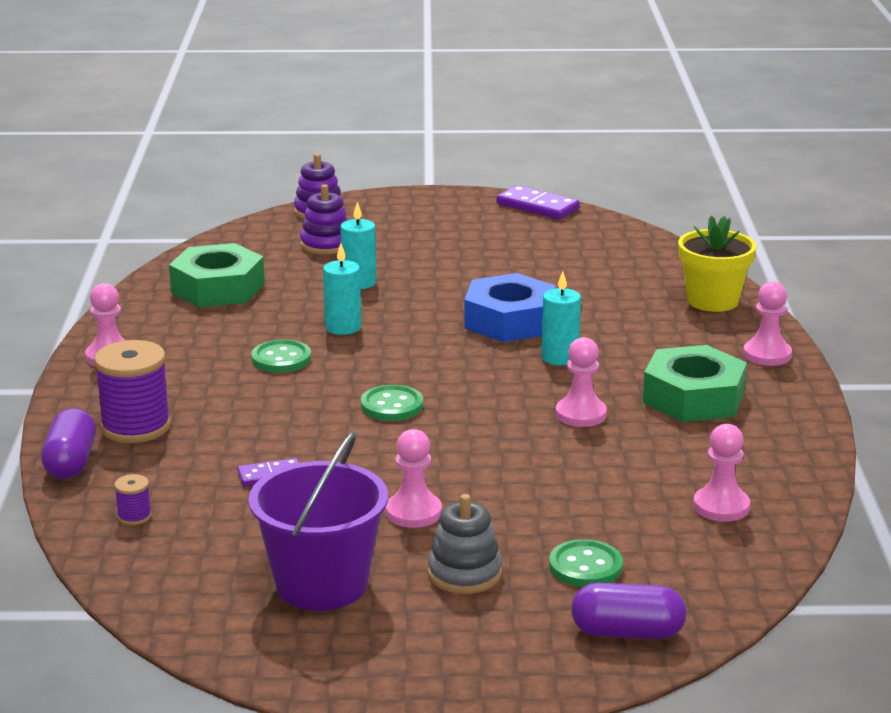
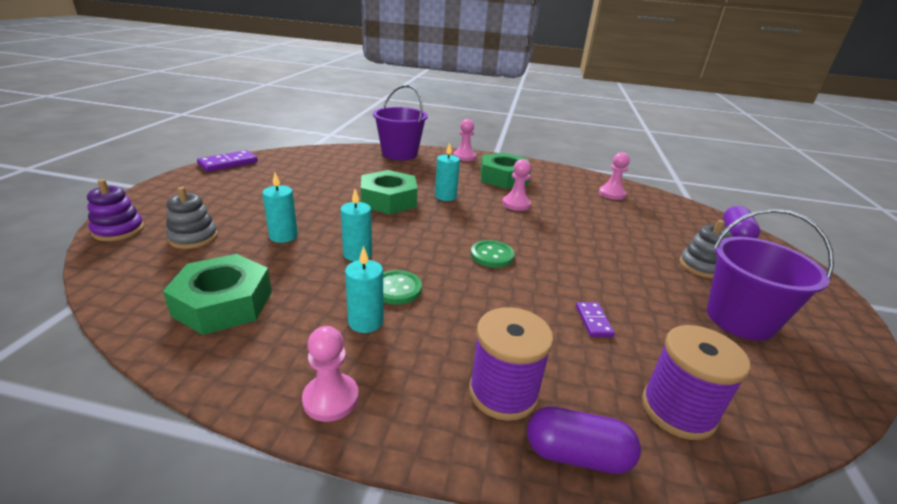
camera: 80 degrees left, 5 degrees up
purple spool [114,474,152,525] -> purple spool [642,325,751,440], size x2.23
purple stacking toy [300,184,348,255] -> grey stacking toy [166,187,218,249]
pink pawn [386,429,442,528] -> none
blue nut [464,273,556,342] -> green nut [361,170,417,214]
green button [549,539,623,587] -> none
yellow flower pot [678,216,756,312] -> purple bucket [373,85,428,160]
none -> turquoise candle [345,246,384,333]

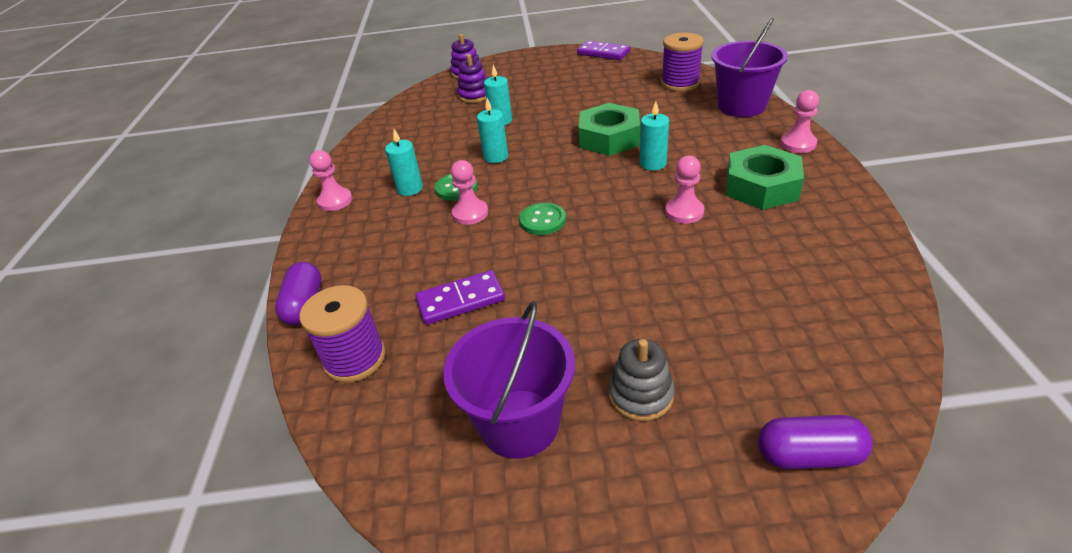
camera: 80 degrees right, 10 degrees up
green nut [163,254,272,335] -> none
grey stacking toy [166,187,218,249] -> purple stacking toy [457,54,488,103]
purple spool [469,307,554,421] -> purple spool moved to [661,32,704,92]
purple domino [576,302,615,337] -> purple domino [415,270,505,325], size x1.69
pink pawn [599,152,630,200] -> pink pawn moved to [451,160,488,225]

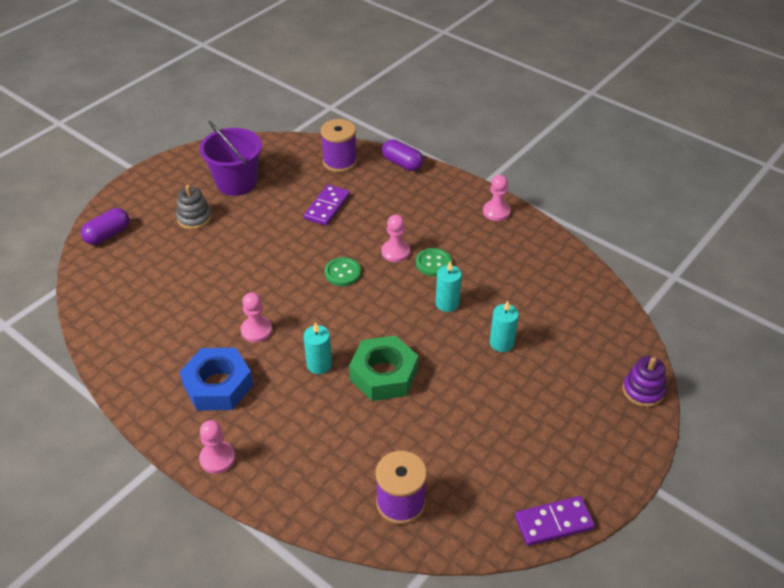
camera: 130 degrees right, 5 degrees up
turquoise candle [385,129,423,196] -> none
purple stacking toy [457,54,488,103] -> none
purple bucket [711,18,788,117] -> none
green nut [726,145,804,210] -> blue nut [179,348,253,411]

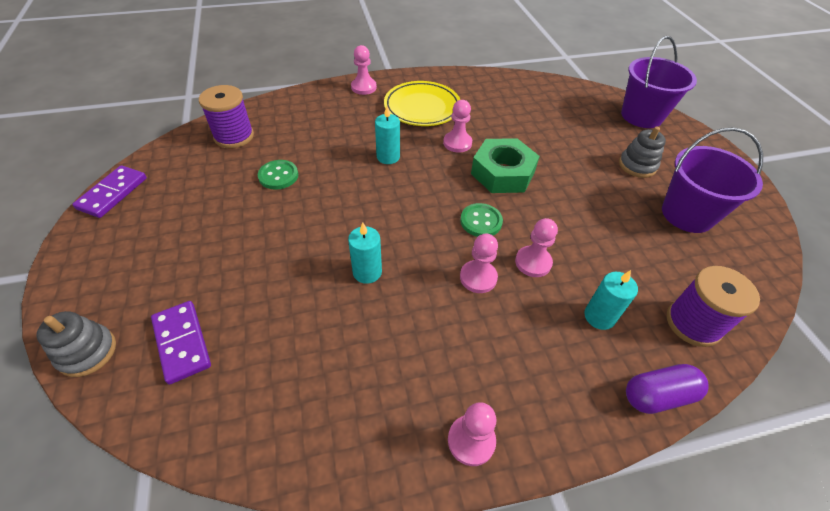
camera: 125 degrees right, 5 degrees up
purple capsule [81,208,130,245] -> purple bucket [621,36,697,128]
blue nut [179,348,253,411] -> yellow plate [384,81,461,126]
purple domino [304,185,350,226] -> purple domino moved to [151,301,211,385]
green nut [349,335,418,401] -> green nut moved to [471,138,540,193]
green button [416,248,452,276] -> green button moved to [258,160,298,190]
turquoise candle [490,301,519,352] -> turquoise candle moved to [584,270,638,330]
purple stacking toy [622,356,666,407] -> grey stacking toy [37,311,116,377]
none -> pink pawn [515,218,558,277]

